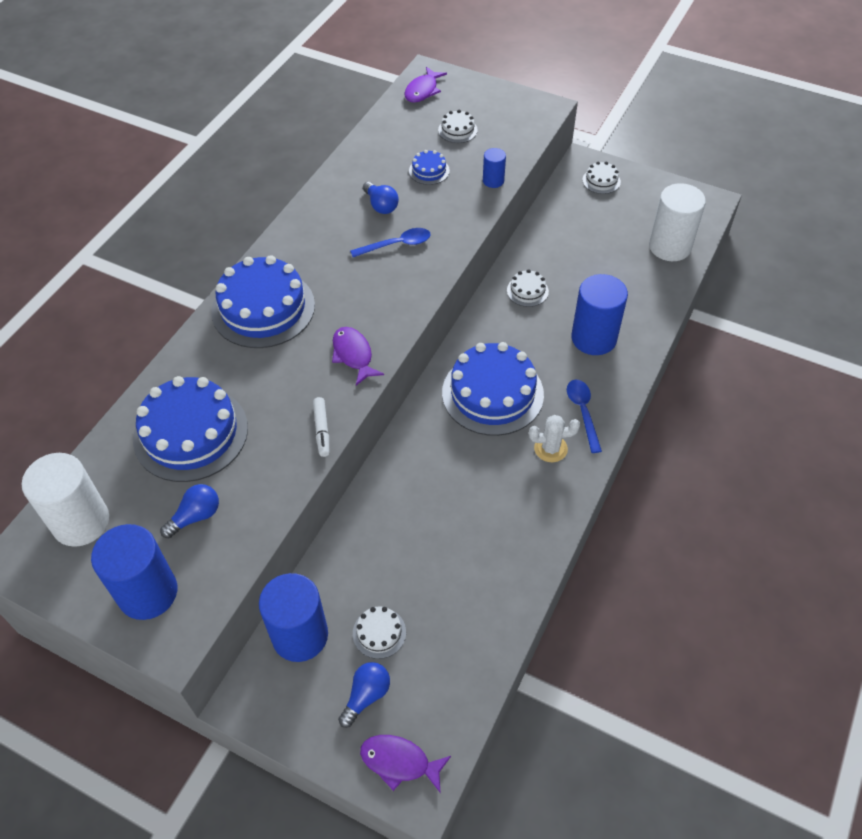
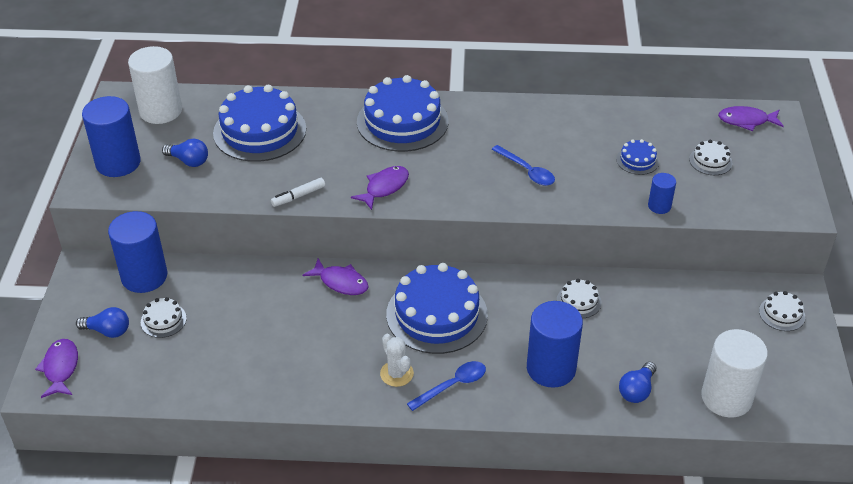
camera: 65 degrees right, 10 degrees down
blue light bulb [363,182,399,214] -> blue light bulb moved to [619,362,656,403]
none -> purple fish [302,258,369,295]

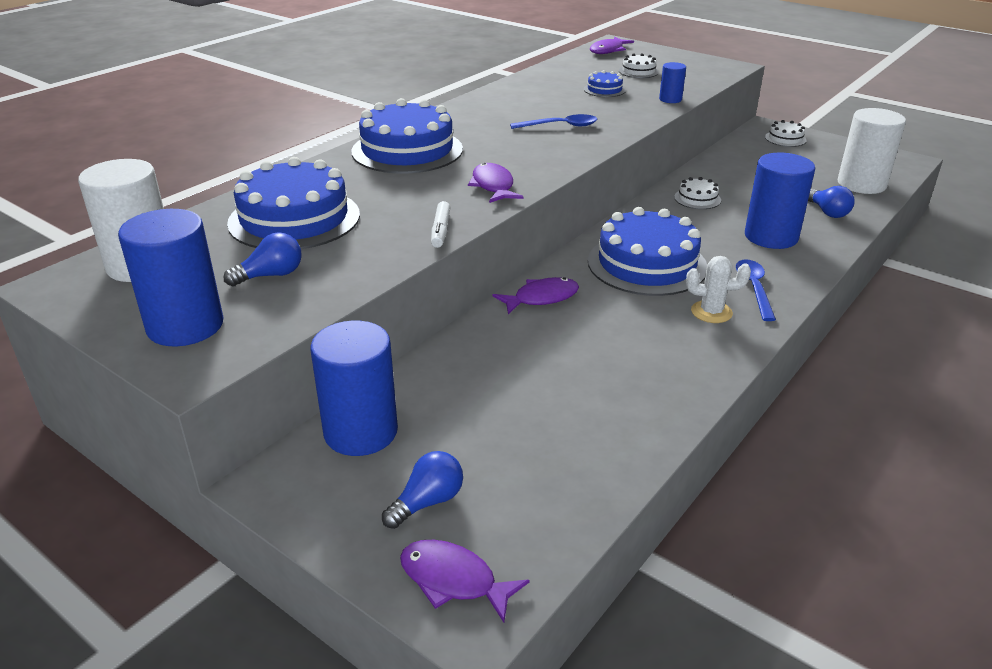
camera: 55 degrees left, 10 degrees down
white cake [141,297,187,338] -> none

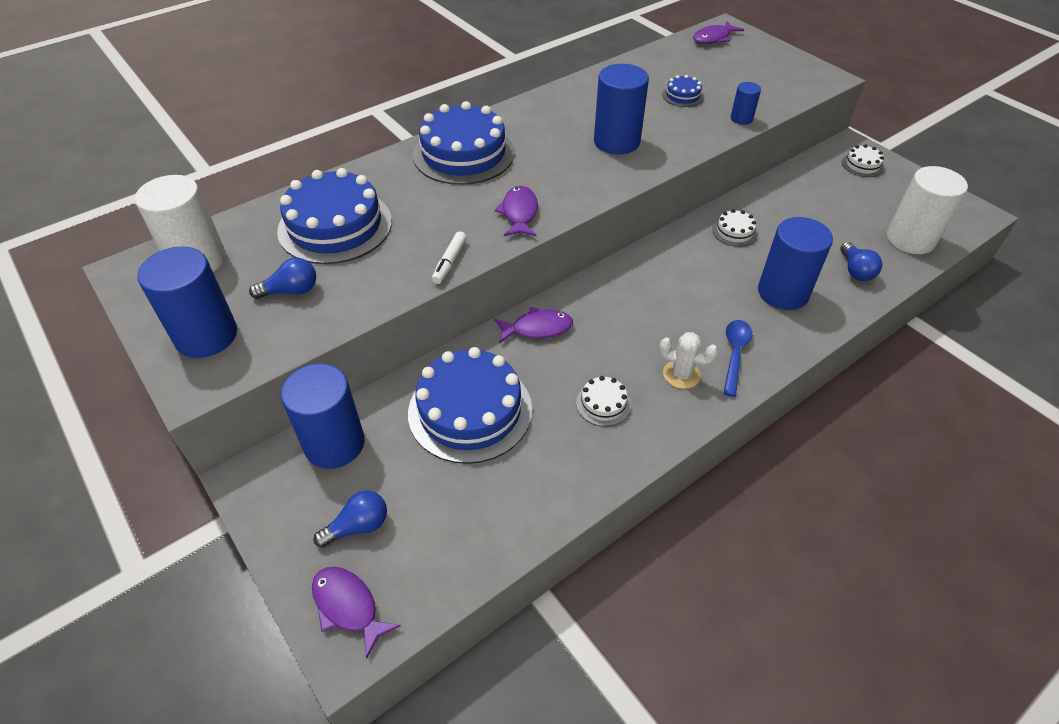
camera: 15 degrees right, 15 degrees up
blue spoon [510,114,597,129] -> blue cylinder [594,64,649,154]
blue cake [588,207,707,296] -> blue cake moved to [408,347,532,464]
white cake [619,53,659,78] -> white cake moved to [576,376,631,426]

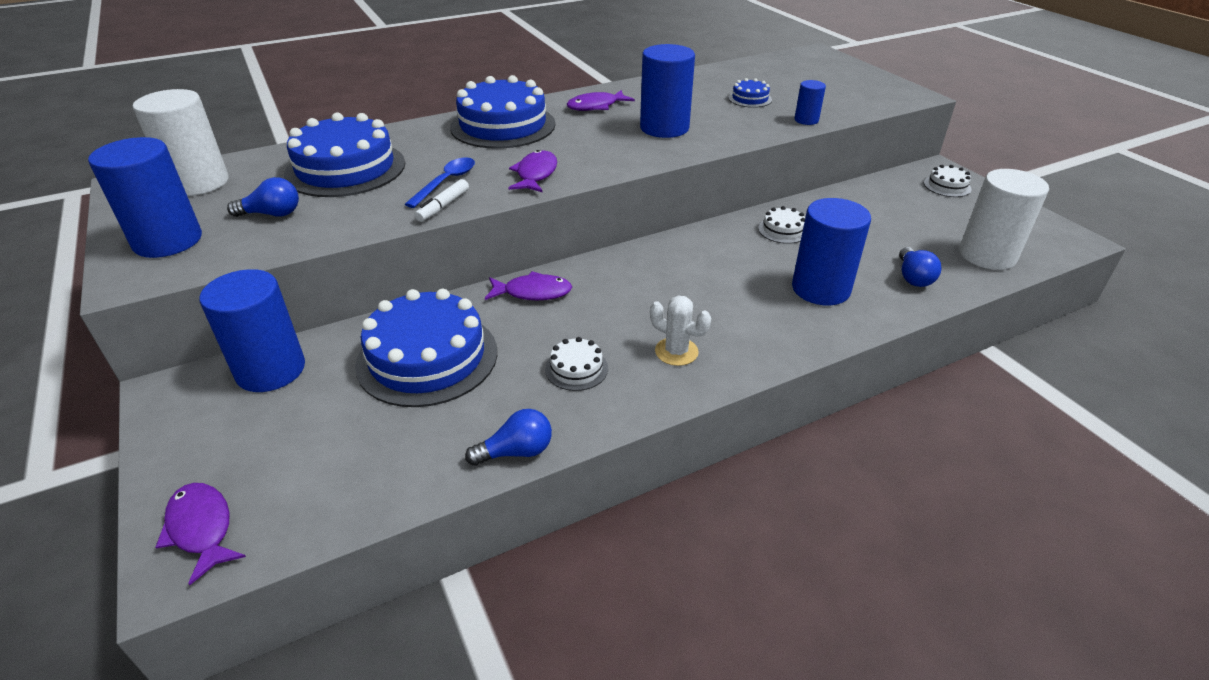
camera: 10 degrees right, 10 degrees down
blue light bulb [313,490,387,548] -> blue light bulb moved to [465,409,552,466]
purple fish [693,21,744,44] -> purple fish moved to [567,90,635,111]
blue spoon [723,320,752,397] -> blue spoon moved to [405,157,475,208]

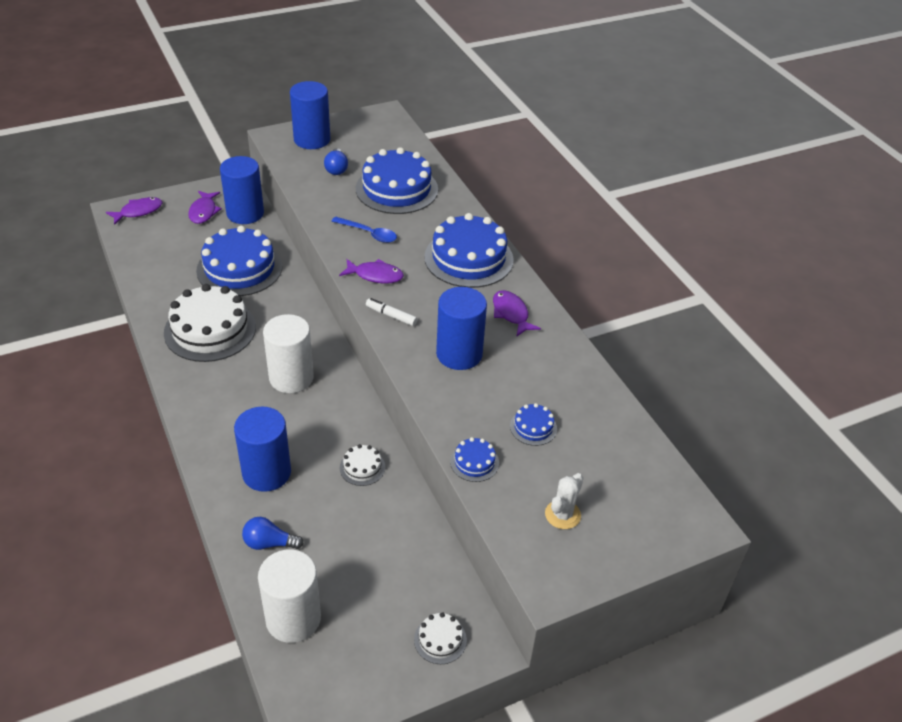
camera: 90 degrees right, 5 degrees up
white cylinder [133,89,229,196] -> white cylinder moved to [263,314,314,393]
white marker [415,179,469,222] -> white marker moved to [366,298,417,326]
blue light bulb [465,409,552,466] -> none
purple fish [485,271,572,300] -> purple fish moved to [188,191,222,224]
white cake [545,337,608,391] -> white cake [164,284,256,362], size x2.24
white cactus [650,295,711,366] -> white cactus moved to [545,473,583,529]
blue cylinder [794,80,826,125] -> blue cake [450,437,499,482]

